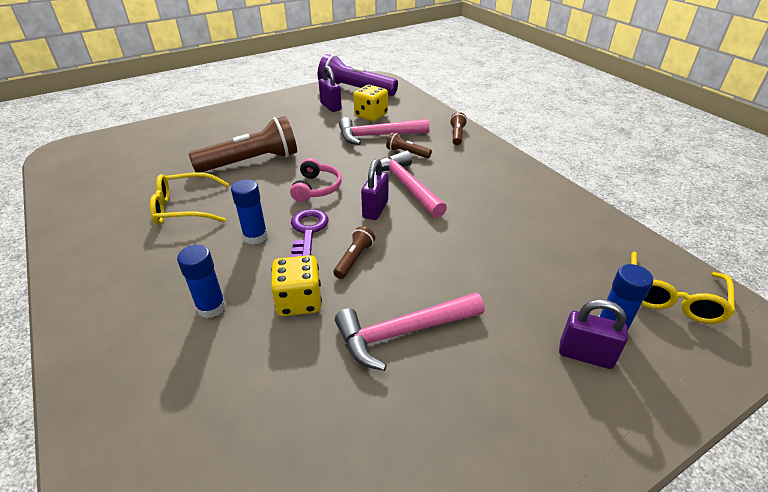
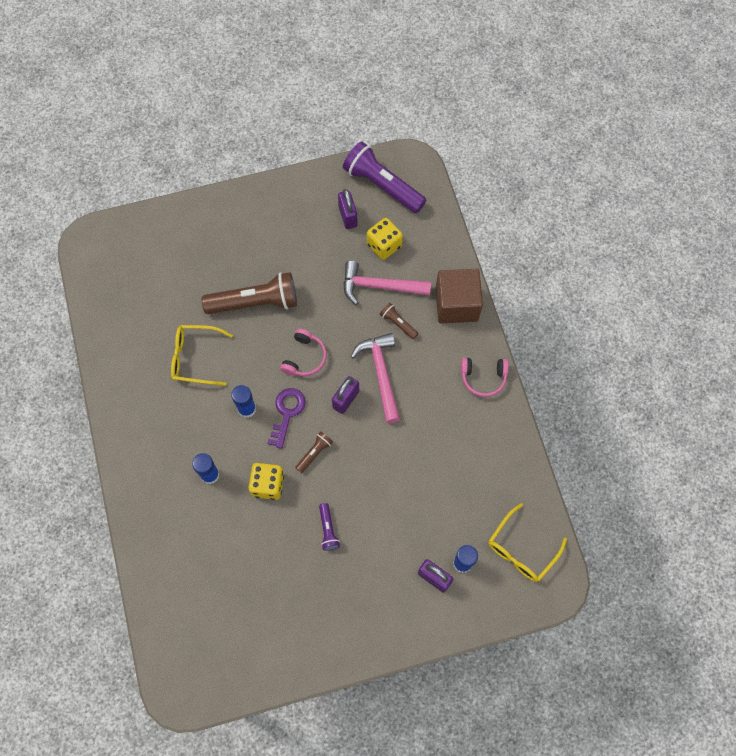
camera: 15 degrees right, 30 degrees up
pink hammer [335,293,485,371] -> purple flashlight [319,503,340,551]
brown flashlight [450,112,467,145] -> brown cube [435,269,483,323]
none -> pink headphones [461,358,509,397]

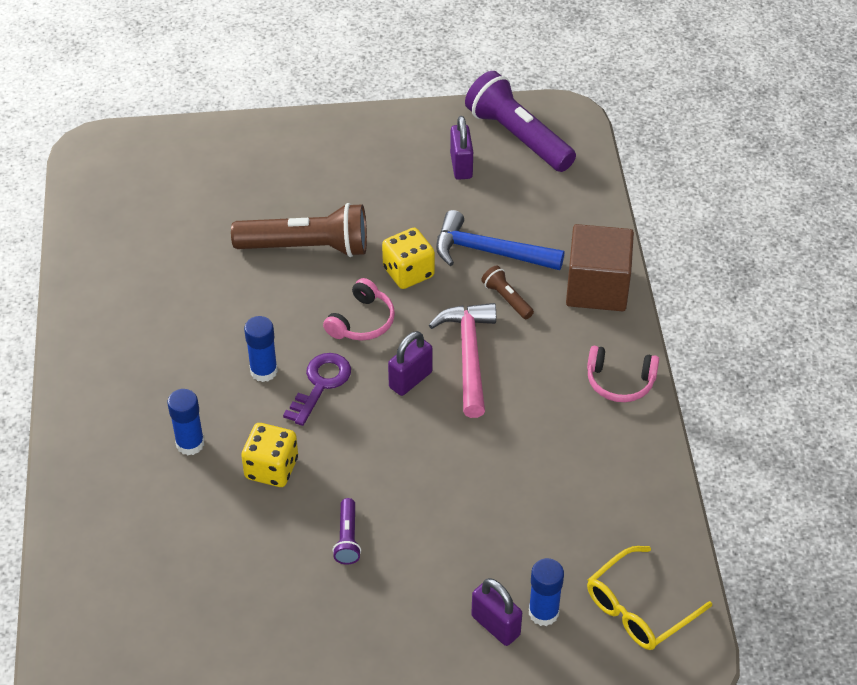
camera: 10 degrees right, 20 degrees down
yellow glasses [171,325,233,386] -> none
brown flashlight [295,431,333,473] -> none
pink hammer [343,261,431,305] -> blue hammer [436,210,564,270]
yellow dice [367,218,403,260] -> yellow dice moved to [382,228,435,289]

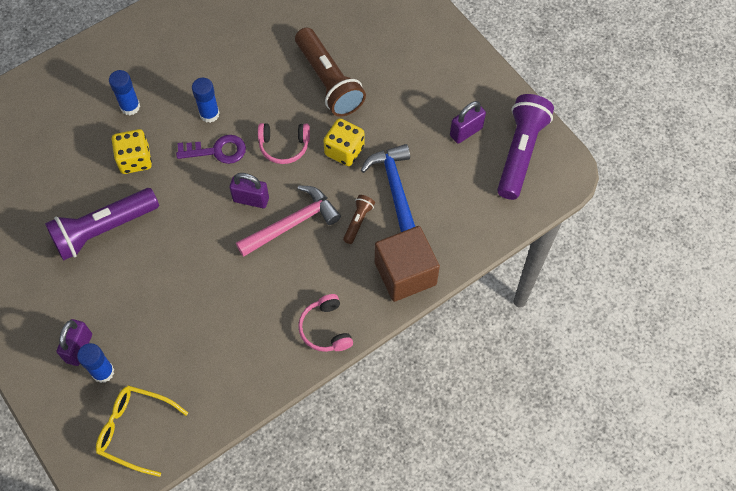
camera: 60 degrees right, 15 degrees up
purple flashlight [332,498,361,565] -> purple flashlight [45,188,159,261], size x2.17

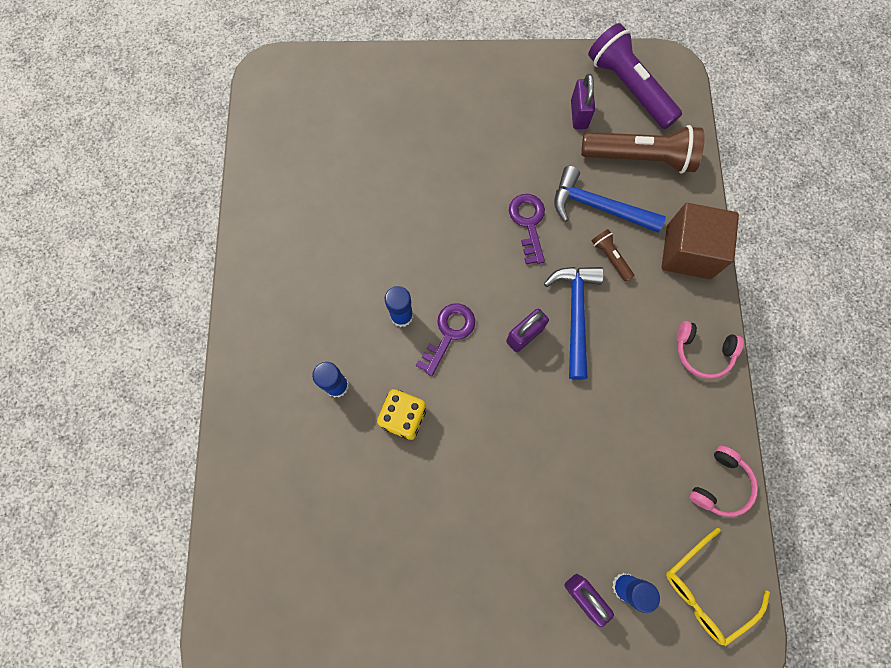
camera: 55 degrees left, 10 degrees up
purple flashlight [45,188,159,261] -> none
pink hammer [236,185,341,257] -> blue hammer [544,267,604,380]
pink headphones [258,123,310,164] -> pink headphones moved to [689,446,758,517]
brown flashlight [295,28,366,117] -> brown flashlight moved to [581,125,705,173]
yellow dice [323,118,364,166] -> purple key [509,194,545,264]

